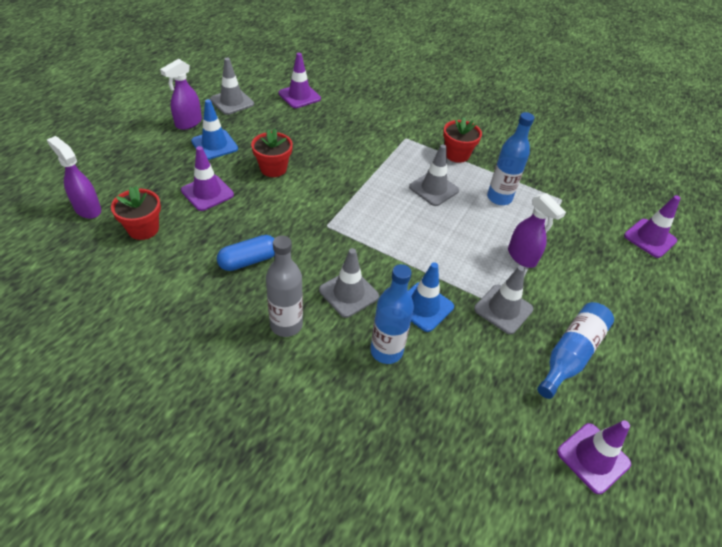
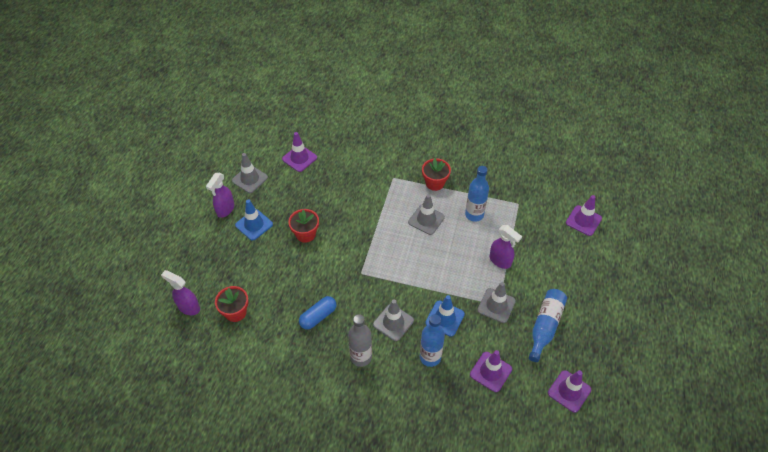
camera: 10 degrees left, 5 degrees up
purple traffic cone [181,146,234,211] -> purple traffic cone moved to [470,350,512,392]

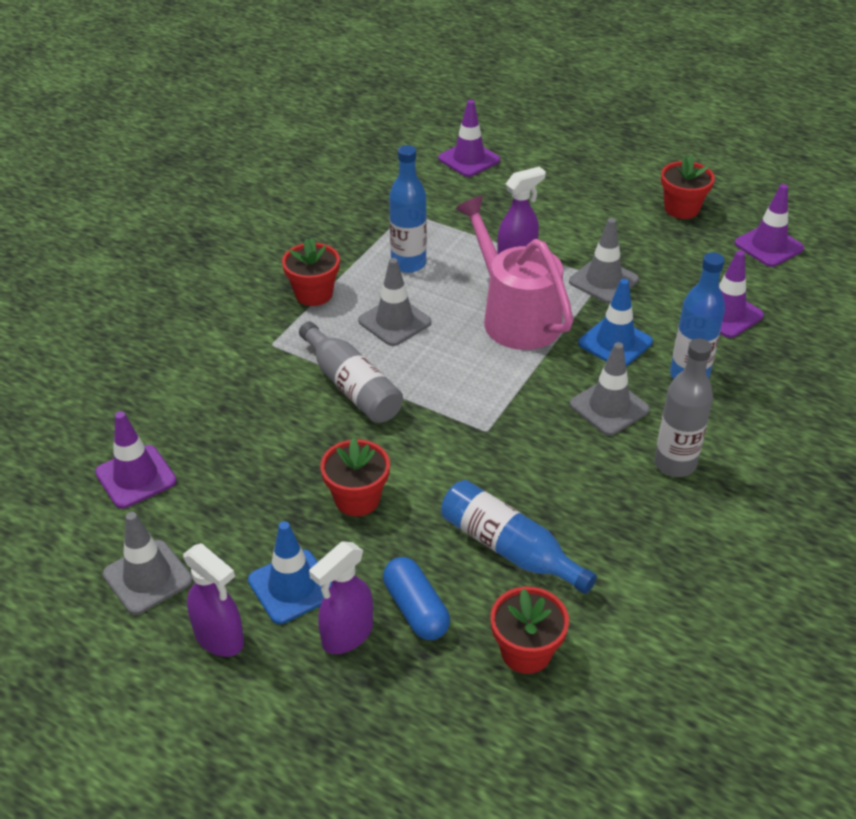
camera: 75 degrees left, 10 degrees down
purple spray bottle [161,270,200,315] -> purple spray bottle moved to [309,541,373,654]
blue capsule [299,296,337,330] -> blue capsule moved to [383,557,450,640]
blue bottle [529,289,567,362] -> blue bottle moved to [441,480,597,594]
none -> grey bottle [299,322,403,423]
none -> pink watering can [455,196,574,350]
none -> red flower pot [661,156,715,219]

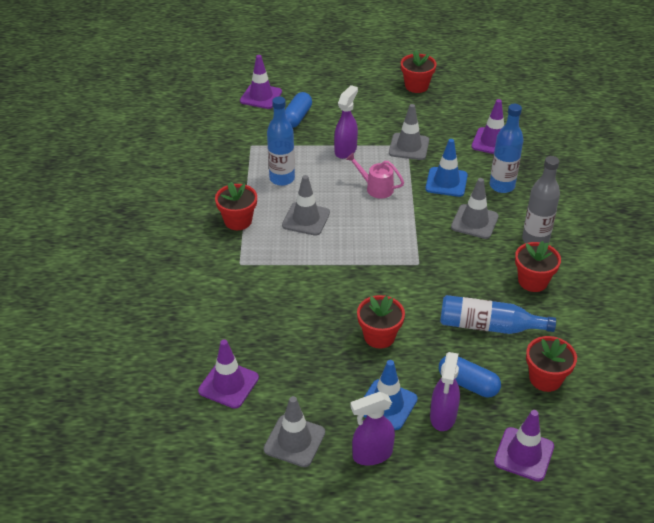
camera: 30 degrees left, 0 degrees up
purple spray bottle [183,543,244,657] -> purple spray bottle turned 150 degrees clockwise [350,392,395,465]
grey bottle [299,322,403,423] -> none
pink watering can [455,196,574,350] -> pink watering can [346,152,404,199], size x0.50
purple traffic cone [734,184,804,267] -> purple traffic cone moved to [494,410,554,482]
none -> blue capsule [285,92,312,128]
none -> red flower pot [515,241,561,292]

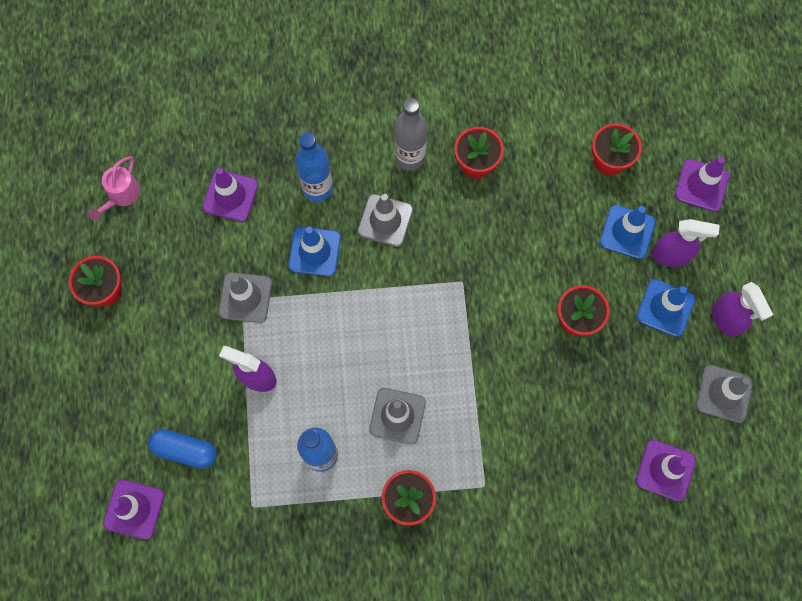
camera: 95 degrees left, 30 degrees up
pink watering can [346,152,404,199] -> pink watering can moved to [88,156,141,221]
blue capsule [439,356,501,397] -> blue traffic cone [600,205,655,259]
blue bottle [440,295,556,334] -> none

